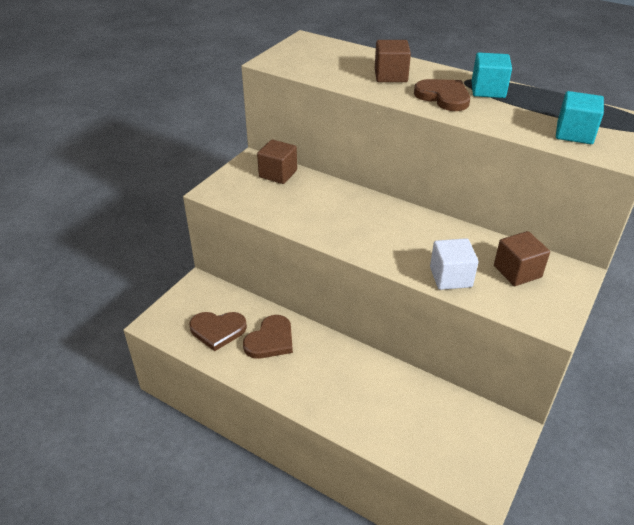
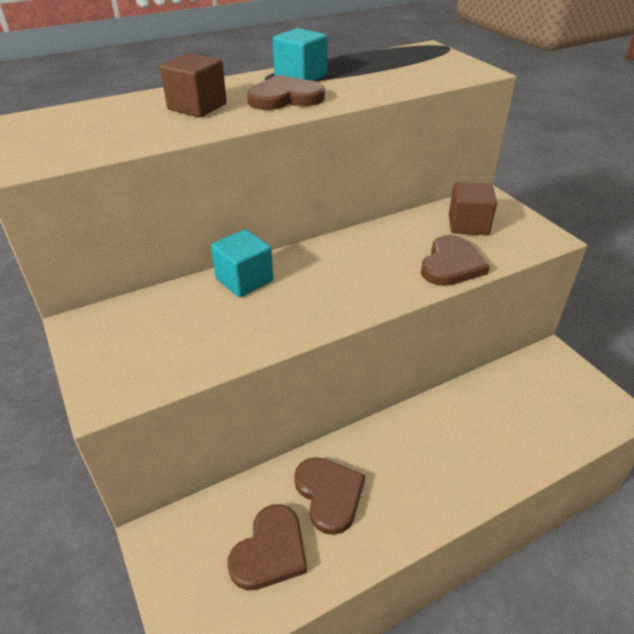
camera: 60 degrees left, 0 degrees up
brown cube [257,139,297,184] -> none
white cube [430,238,478,290] -> brown heart [421,235,490,286]
turquoise cube [556,91,604,144] -> turquoise cube moved to [211,229,273,297]

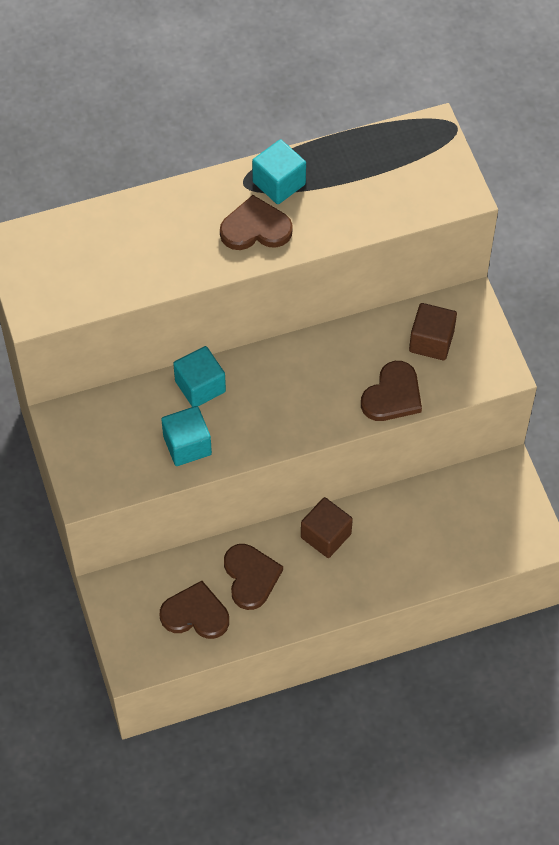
camera: 10 degrees right, 20 degrees up
brown cube [160,53,227,117] -> brown cube moved to [301,497,353,558]
brown heart [228,504,307,591] -> brown heart turned 120 degrees counterclockwise [160,581,229,639]
none -> turquoise cube [161,406,212,466]

